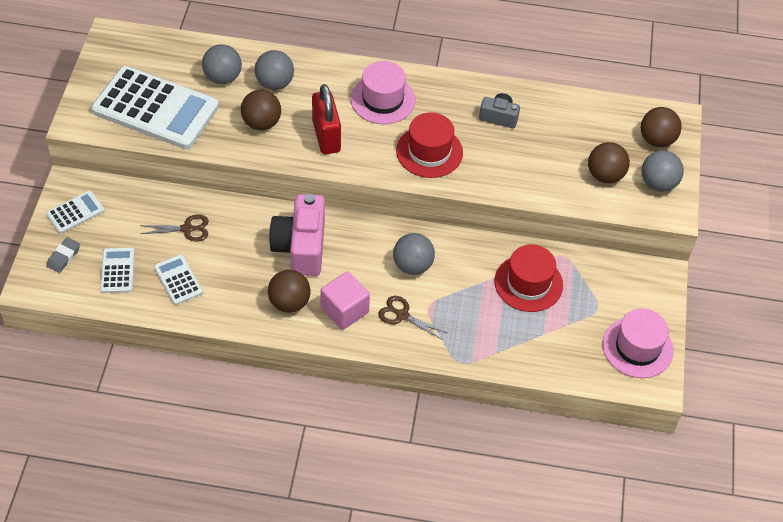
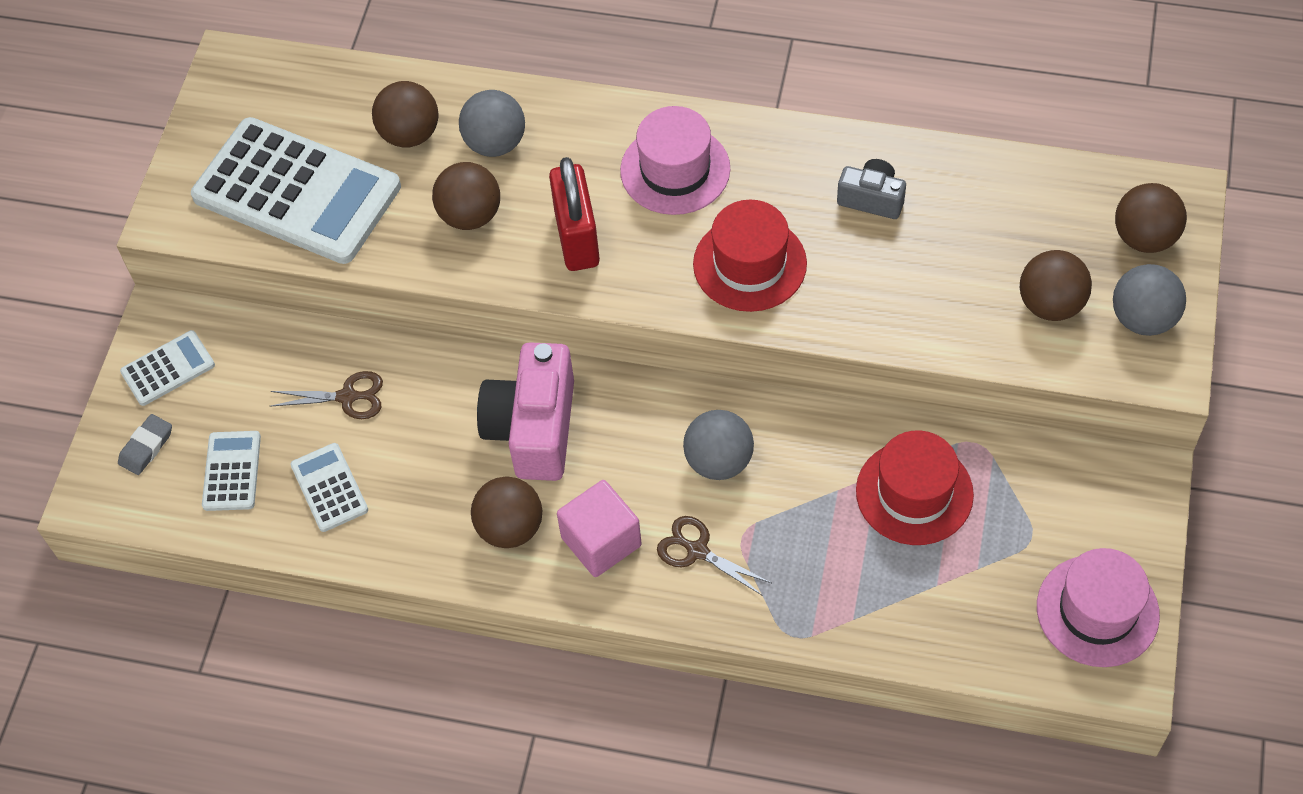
camera: 10 degrees right, 5 degrees up
grey ball [202,44,242,84] -> brown ball [372,81,439,148]

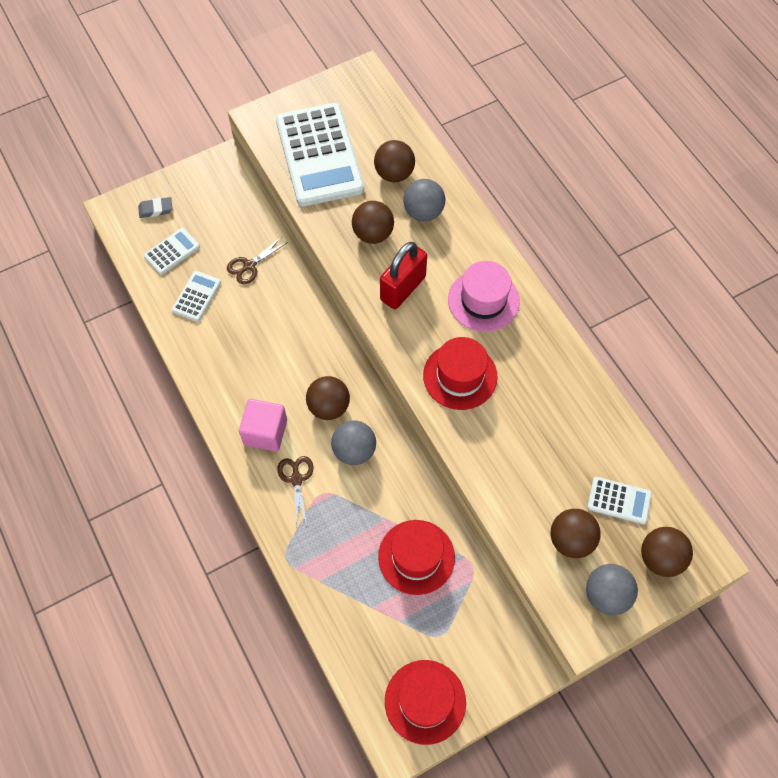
camera: 45 degrees right, 5 degrees up
white calculator [120,330,215,406] -> white calculator moved to [587,477,652,524]
brown scissors [270,371,383,419] -> brown scissors turned 90 degrees clockwise [227,237,288,284]
brown ball [471,477,542,548] -> brown ball moved to [306,376,350,420]
pink camera [477,342,574,481] -> none
grey camera [837,159,906,219] -> none
pink hat [1037,548,1160,667] -> red hat [385,660,466,745]

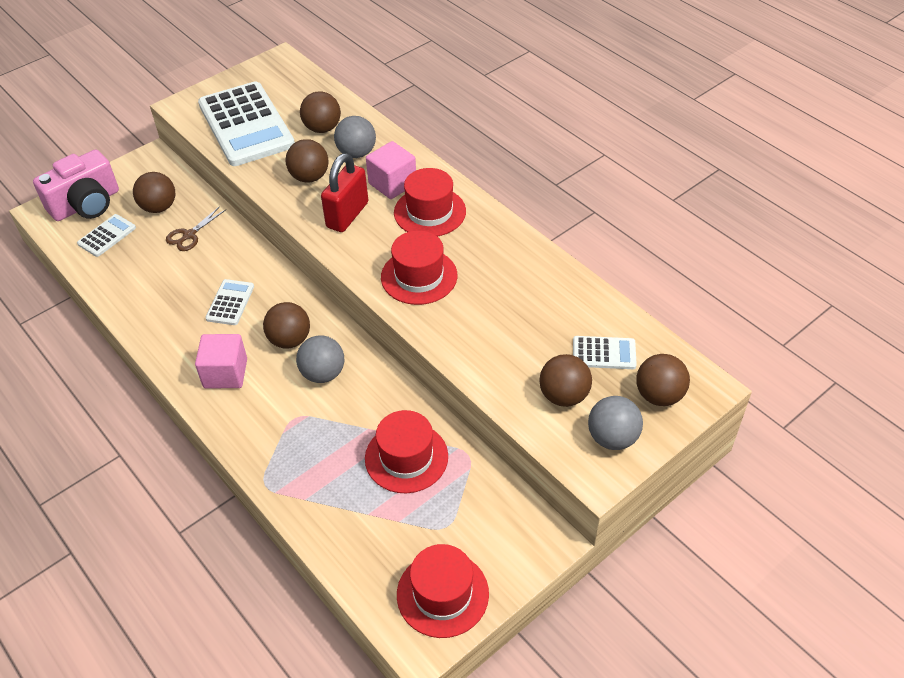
camera: 10 degrees left, 15 degrees down
grey eraser [138,197,173,218] -> pink camera [33,150,119,221]
white calculator [172,271,221,322] -> white calculator moved to [205,279,254,325]
brown scissors [277,456,313,526] -> none
pink hat [448,261,520,332] -> red hat [394,168,466,236]
none -> brown ball [133,172,175,213]
none -> pink cube [366,141,416,199]

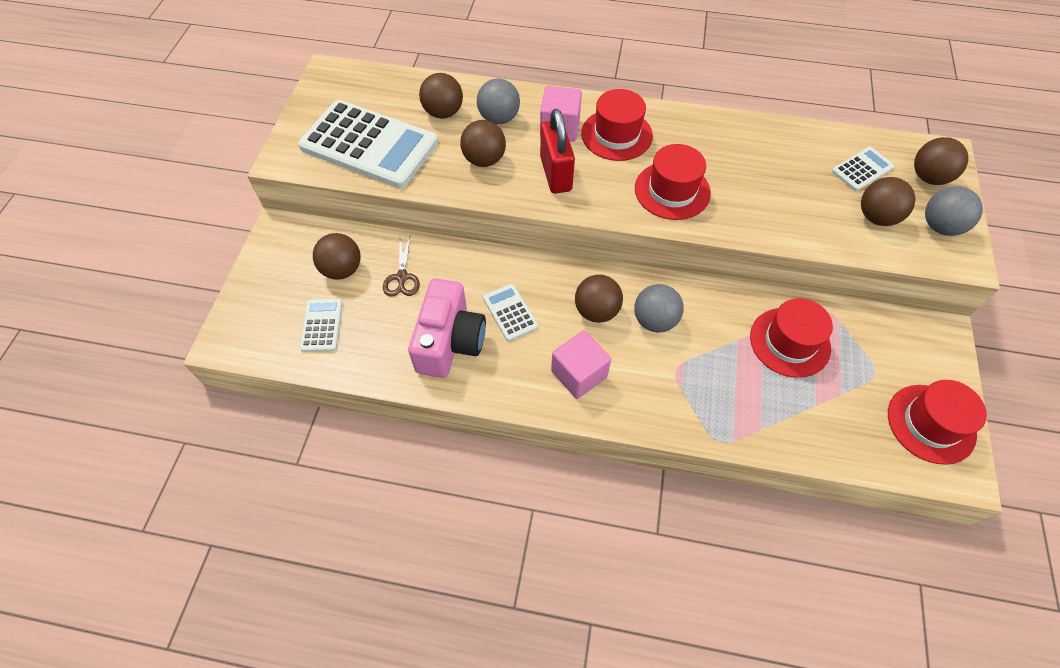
camera: 40 degrees left, 10 degrees up
pink camera [33,150,119,221] -> pink camera moved to [408,279,486,378]

